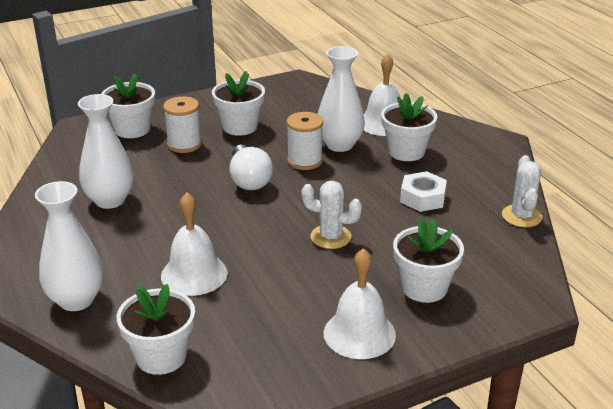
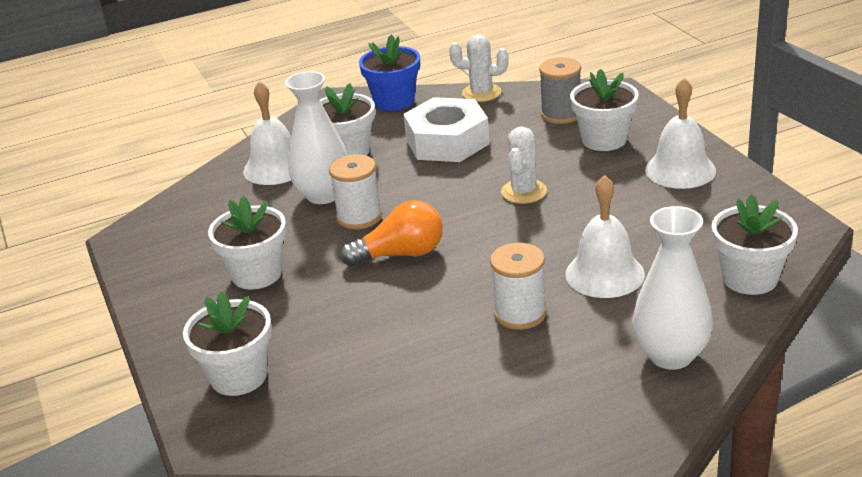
camera: 85 degrees left, 0 degrees up
white vase [78,94,134,209] -> none
white spool [163,96,202,153] -> white spool moved to [490,243,547,330]
white light bulb [230,145,273,190] -> orange light bulb [340,200,443,266]
white nut [400,171,447,212] -> white nut [403,97,490,162], size x1.60
none -> blue flower pot [359,34,420,111]
none -> grey spool [539,57,581,124]

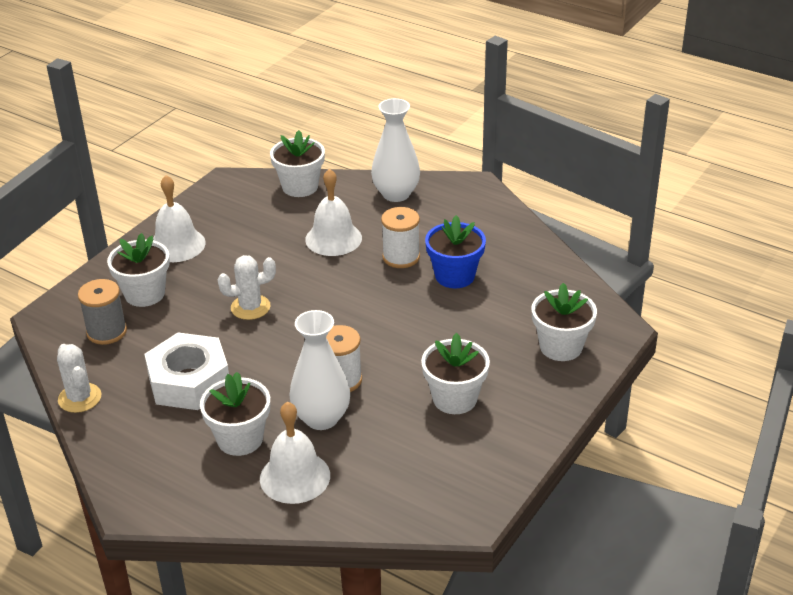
camera: 125 degrees left, 5 degrees up
orange light bulb [340,200,443,266] -> none
blue flower pot [359,34,420,111] -> blue flower pot moved to [425,215,486,289]

